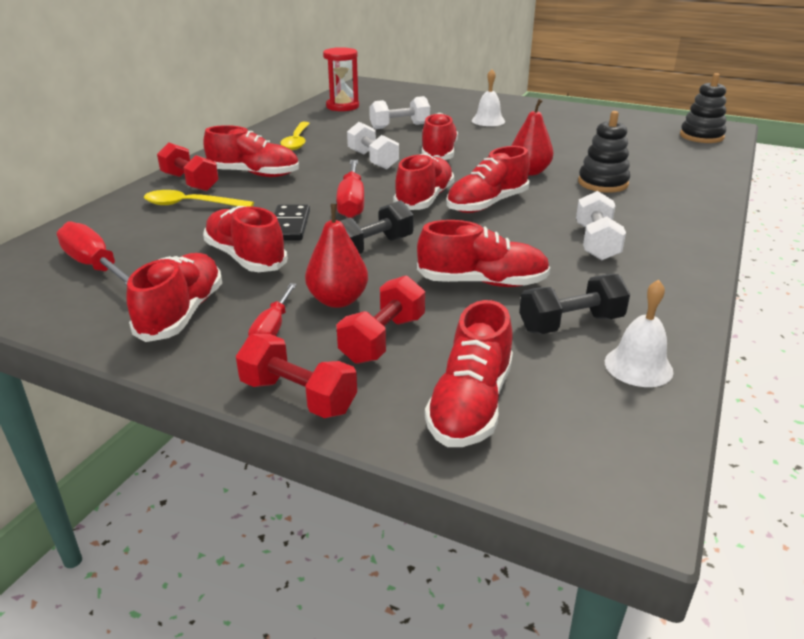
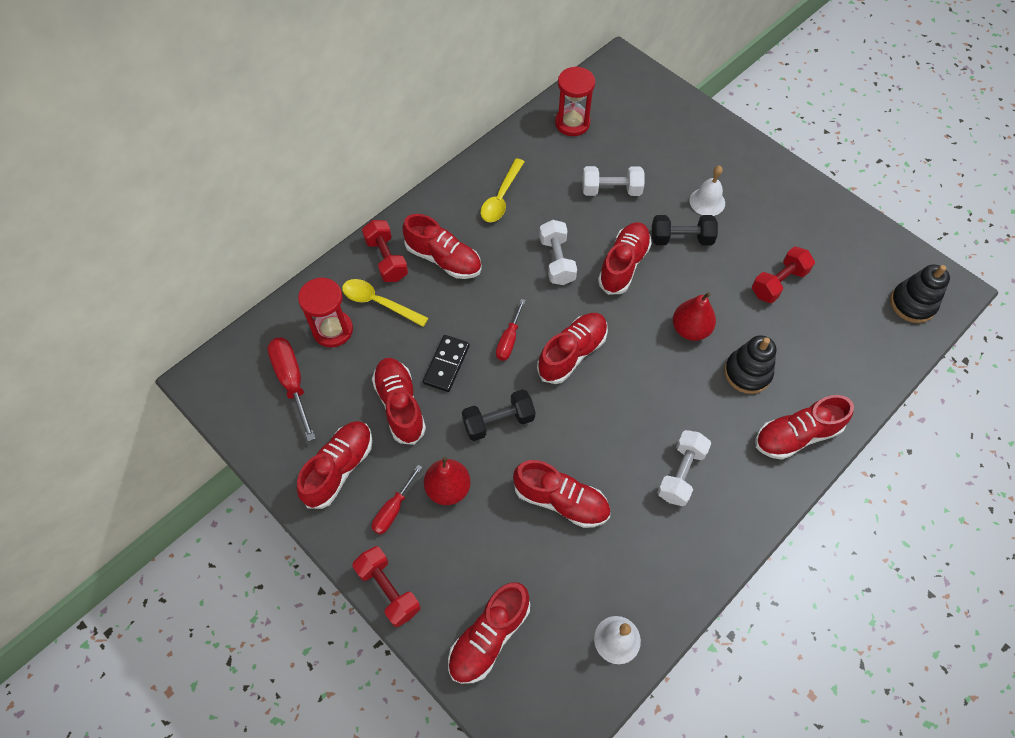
camera: 20 degrees right, 30 degrees up
red screwdriver [336,160,364,218] -> red screwdriver [496,299,526,361], size x0.63
red dumbbell [337,275,425,364] -> red dumbbell moved to [752,246,815,303]
red shoe [446,146,530,213] -> red shoe moved to [755,395,854,460]
black dumbbell [519,274,630,334] -> black dumbbell moved to [652,215,718,245]
none -> red hourglass [298,277,353,347]

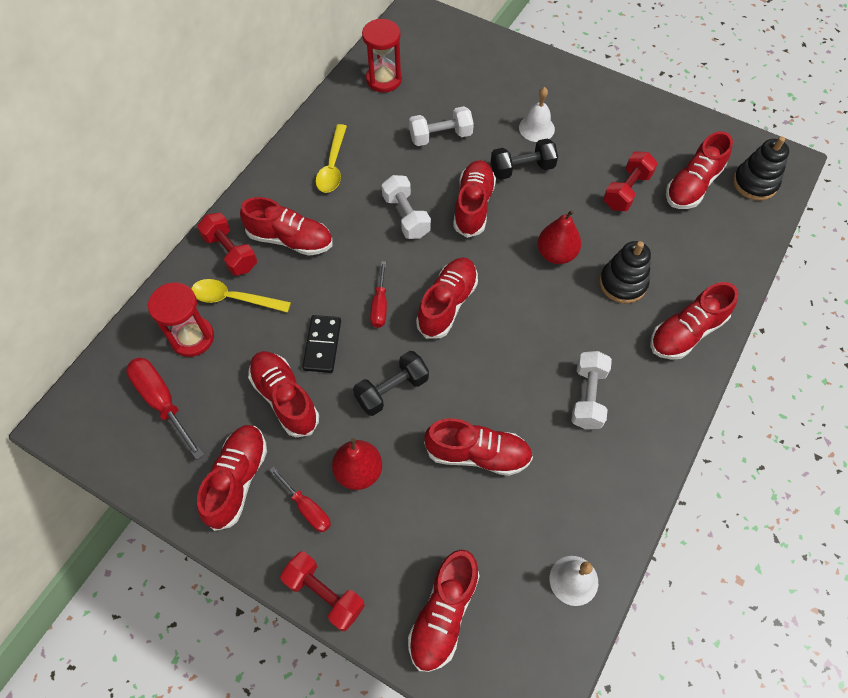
camera: 15 degrees left, 0 degrees up
red screwdriver [372,465,422,534] -> red screwdriver turned 60 degrees counterclockwise [269,467,331,532]
none -> red shoe [666,131,733,209]

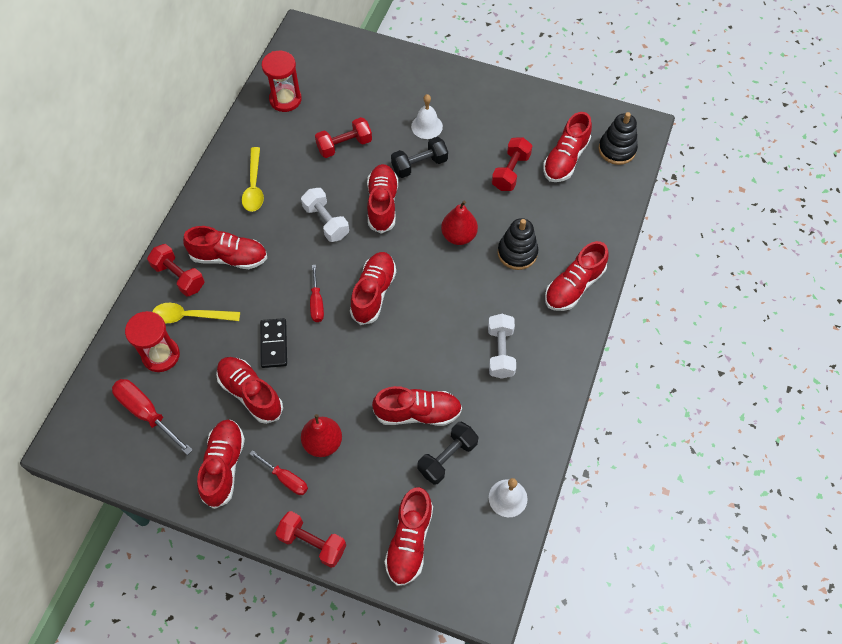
camera: 10 degrees left, 0 degrees up
black dumbbell [353,351,429,416] -> black dumbbell moved to [417,422,479,485]
white dumbbell [409,106,474,146] -> red dumbbell [315,117,372,158]

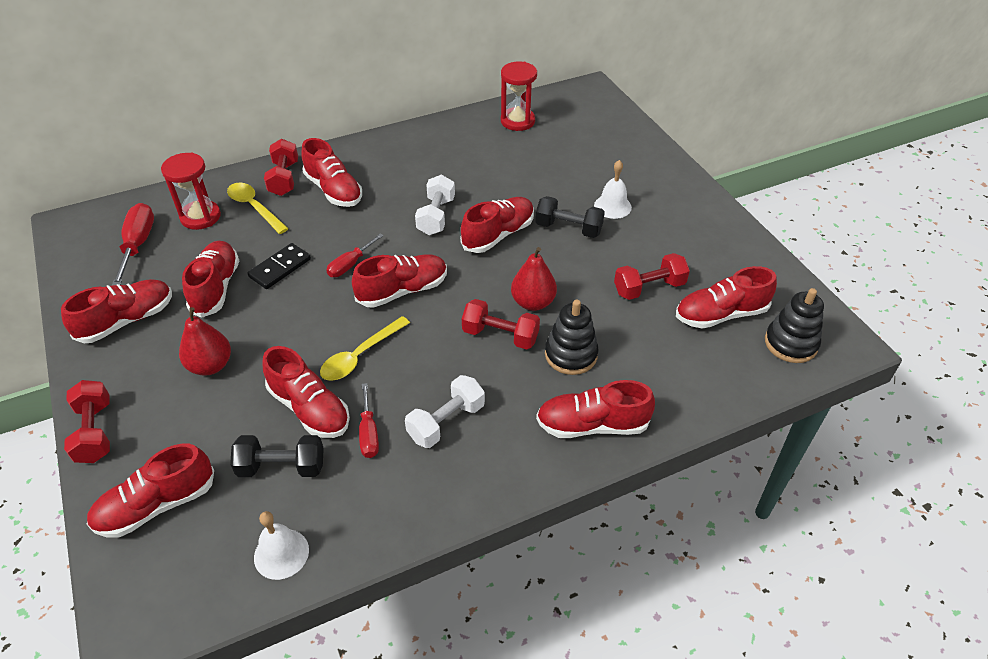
camera: 45 degrees right, 15 degrees down
yellow spoon [242,147,264,212] -> yellow spoon moved to [320,316,410,381]
red screwdriver [249,450,308,495] -> red screwdriver moved to [359,383,379,458]
red dumbbell [315,117,372,158] -> red dumbbell moved to [462,299,540,349]

